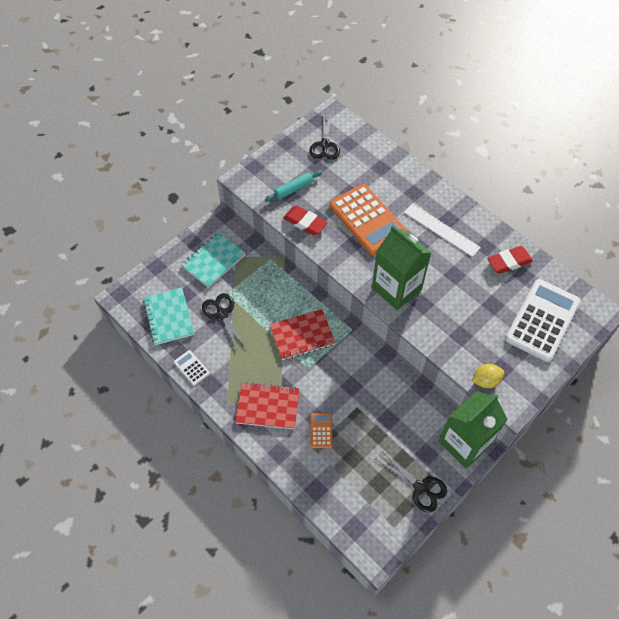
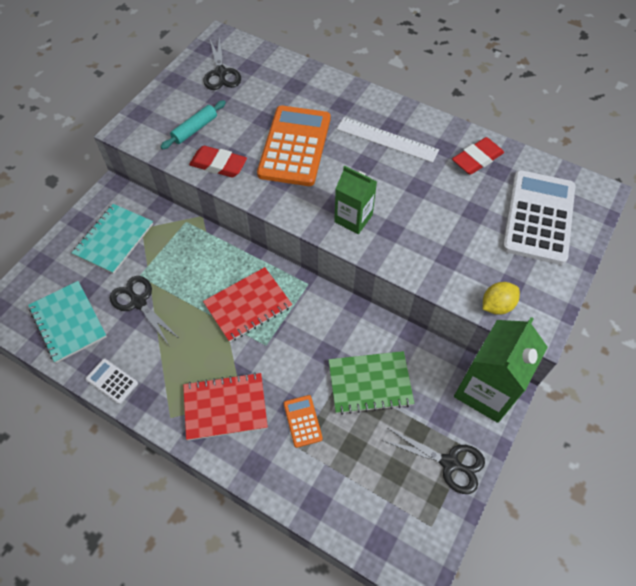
camera: 15 degrees left, 0 degrees up
orange calculator [329,184,408,255] -> orange calculator turned 120 degrees counterclockwise [257,105,330,186]
green carton [372,226,431,310] -> green carton [334,166,377,234], size x0.61
none -> green notebook [328,351,414,415]

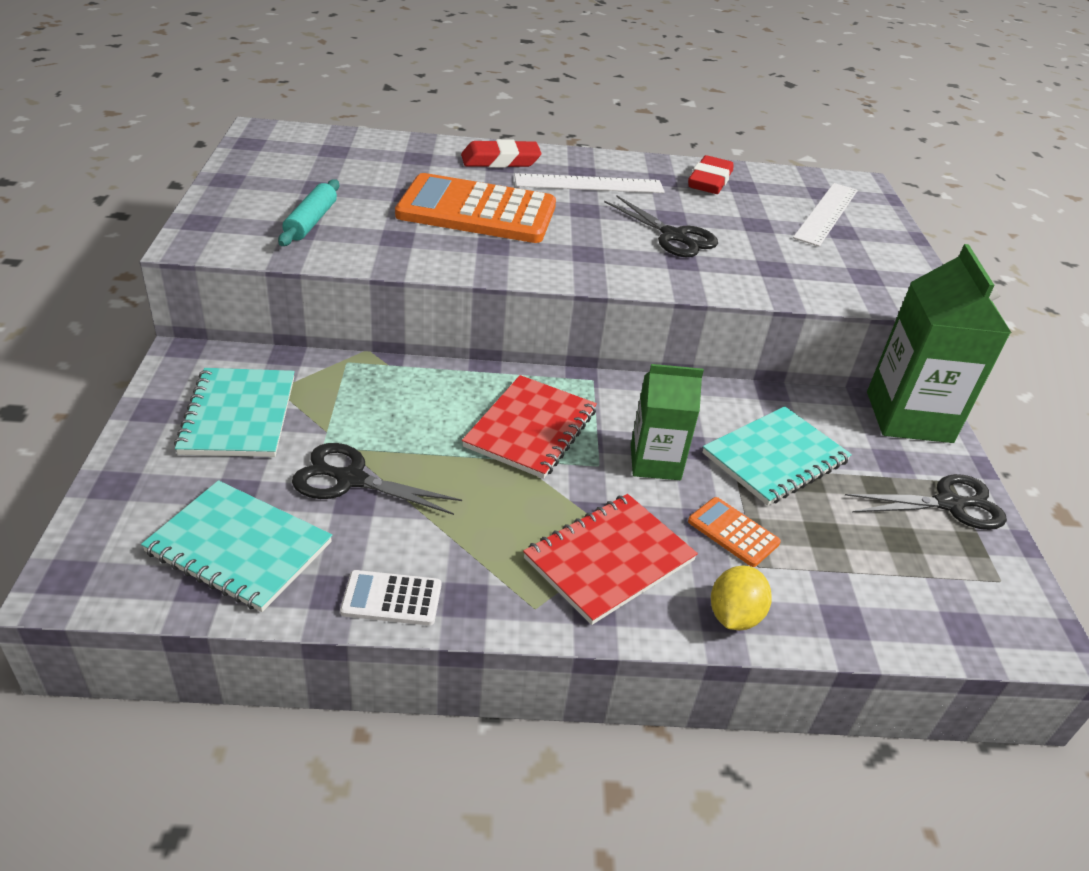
camera: 35 degrees left, 20 degrees down
red eraser [189,146,247,178] -> red eraser moved to [461,139,541,168]
black scissors [203,36,241,90] -> black scissors moved to [604,195,718,257]
orange calculator [257,105,330,186] -> orange calculator turned 60 degrees counterclockwise [395,173,556,243]
green notebook [328,351,414,415] -> turquoise notebook [702,406,852,506]
green carton [334,166,377,234] -> green carton moved to [631,364,704,480]
yellow lemon [483,282,520,315] -> yellow lemon moved to [711,565,772,630]
white calculator [502,170,575,265] -> white ruler [793,183,858,247]

